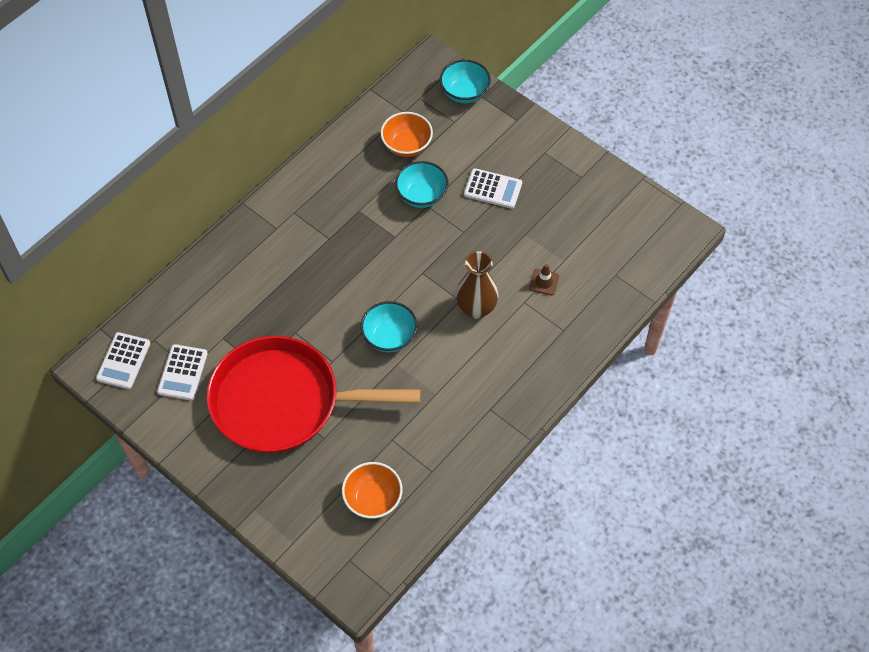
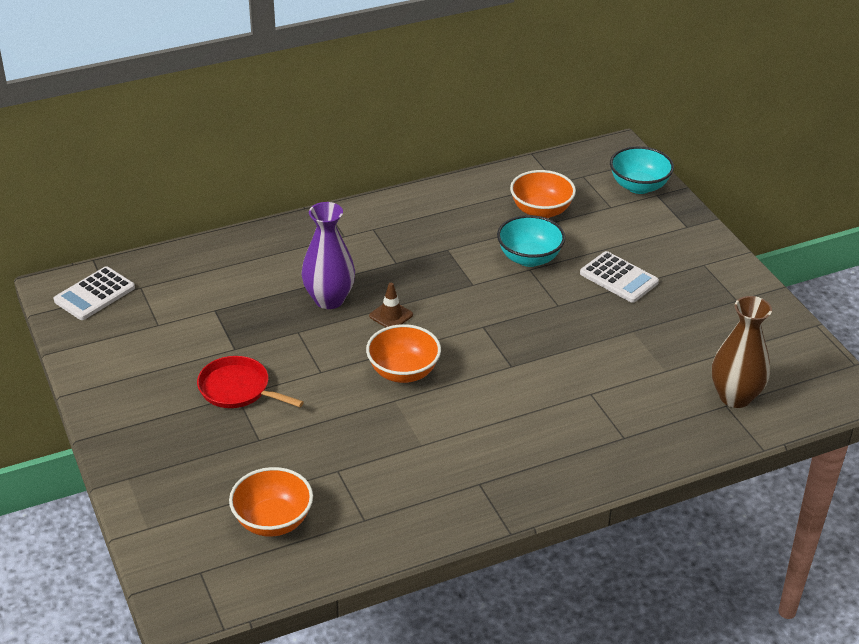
camera: 25 degrees right, 20 degrees down
white calculator [157,344,208,400] -> none
red pan [207,336,420,453] -> red pan [197,356,304,408], size x0.42
turquoise bowl [361,301,418,353] -> orange bowl [366,324,441,383]
brown vase [456,251,498,319] -> brown vase moved to [712,296,772,408]
brown traffic cone [529,264,559,295] -> brown traffic cone moved to [369,283,413,327]
none -> purple vase [302,202,355,309]

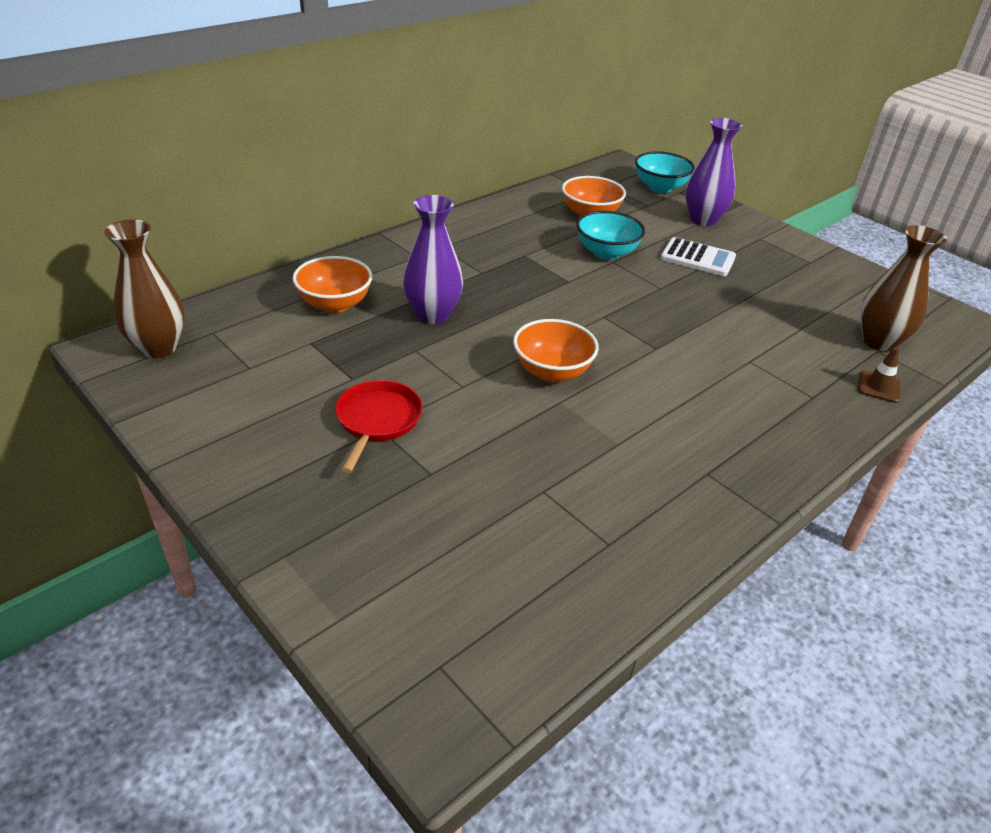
camera: 20 degrees left, 0 degrees up
white calculator [54,266,135,320] -> brown vase [104,220,185,358]
red pan [197,356,304,408] -> red pan turned 90 degrees clockwise [335,380,422,473]
orange bowl [229,467,313,537] -> orange bowl moved to [293,256,372,313]
brown traffic cone [369,283,413,327] -> brown traffic cone moved to [858,347,901,403]
none -> purple vase [685,118,742,226]

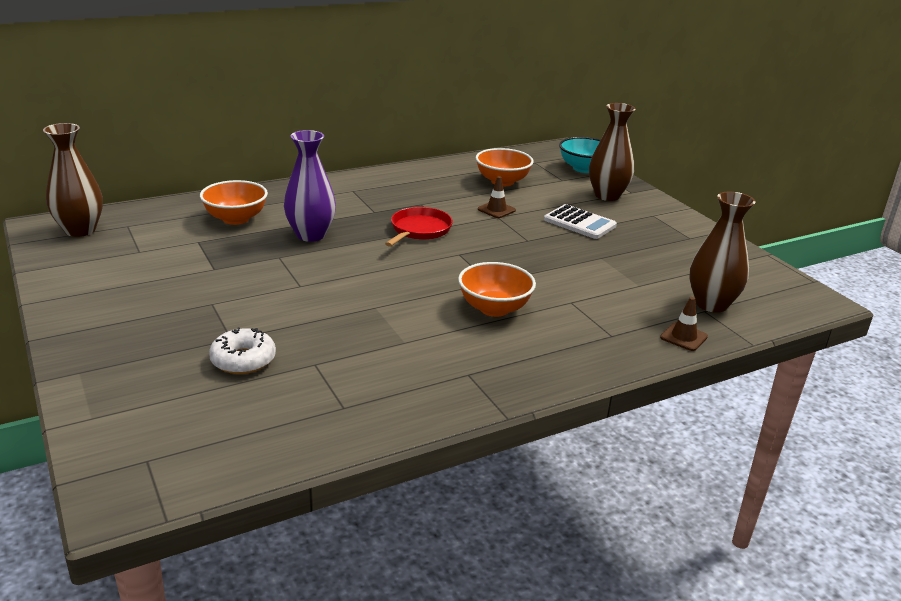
camera: 15 degrees right, 10 degrees down
red pan [335,380,422,473] -> red pan moved to [385,207,453,247]
orange bowl [513,319,599,382] -> orange bowl moved to [458,262,536,317]
turquoise bowl [576,211,645,260] -> brown traffic cone [478,176,516,218]
purple vase [685,118,742,226] -> brown vase [589,103,635,201]
none -> white donut [209,327,276,374]

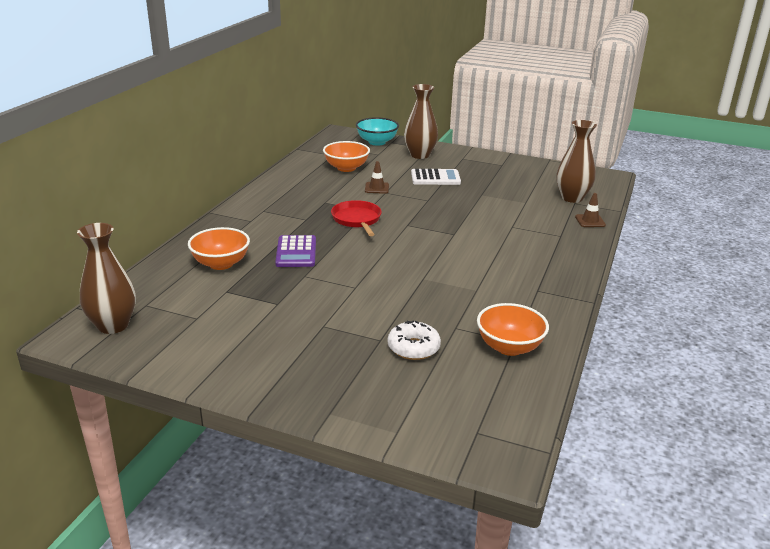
camera: 40 degrees left, 0 degrees up
purple vase [284,130,336,242] -> purple calculator [275,235,316,267]
orange bowl [458,262,536,317] -> orange bowl moved to [477,303,549,356]

